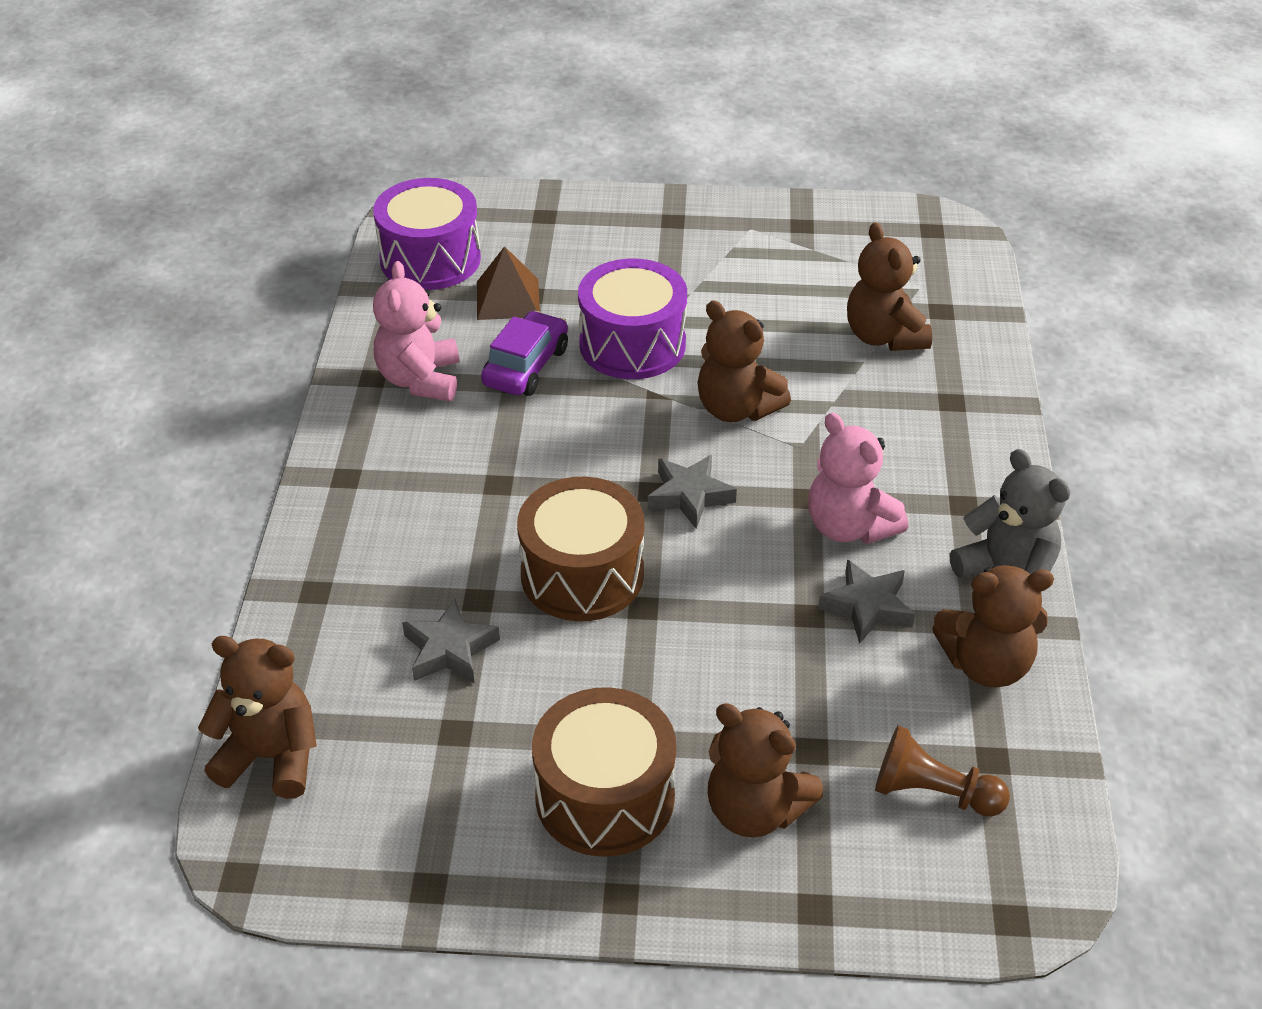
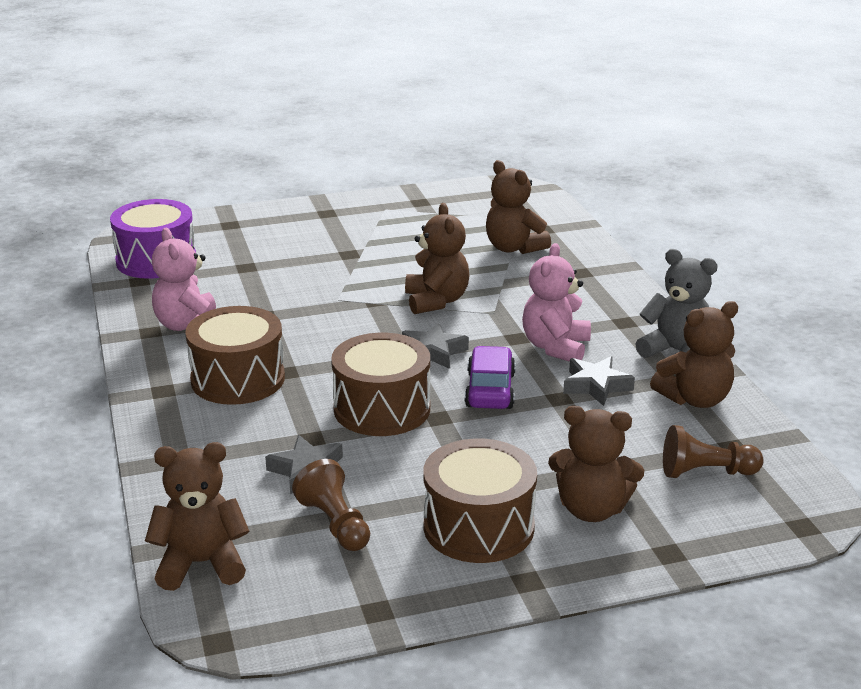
camera: 20 degrees left, 15 degrees down
brown pyramid [477,246,540,320] -> none
purple car [481,311,568,396] -> purple car moved to [465,346,516,409]
purple drum [578,258,687,379] -> none
brown teddy bear [697,301,791,422] -> brown teddy bear turned 120 degrees counterclockwise [405,203,469,314]
pink teddy bear [808,412,908,544] -> pink teddy bear turned 75 degrees clockwise [522,243,591,362]
none -> brown drum [185,306,285,405]
none -> brown pawn [292,459,370,551]

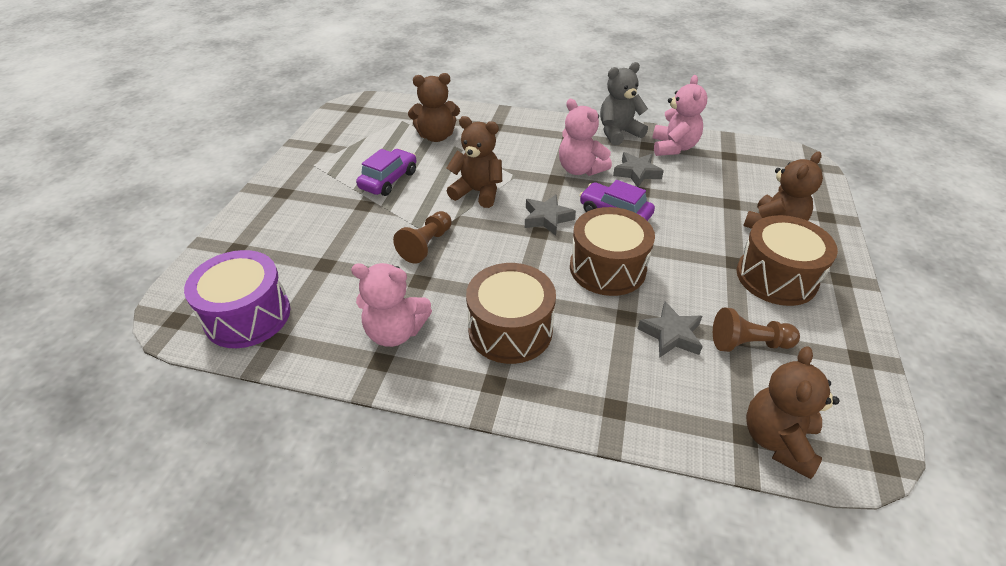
camera: 60 degrees left, 15 degrees up
brown teddy bear [650,301,738,408] -> pink teddy bear [652,75,707,156]
brown pawn [663,425,764,478] -> brown pawn moved to [393,211,452,264]
none -> purple car [356,149,416,196]

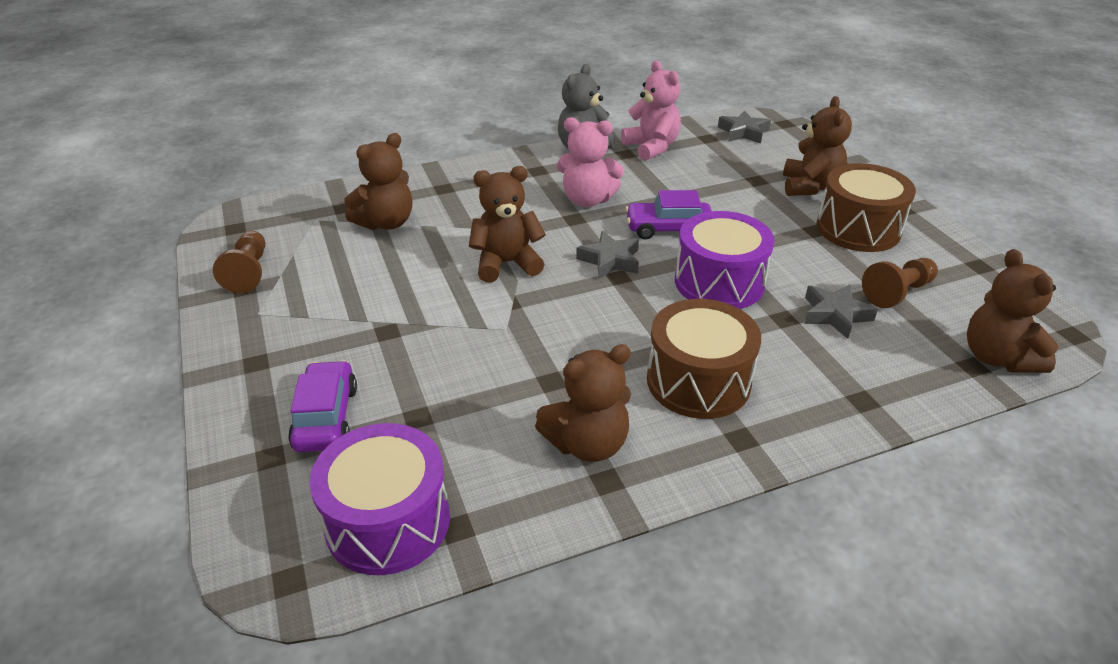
camera: 35 degrees left, 5 degrees down
pink teddy bear [351,263,432,347] -> brown teddy bear [535,344,631,462]
purple car [356,149,416,196] -> purple car moved to [288,360,357,452]
brown pawn [393,211,452,264] -> brown pawn moved to [213,231,266,293]
brown drum [570,207,655,296] -> purple drum [675,211,774,309]
grey star [613,152,664,187] -> grey star moved to [718,110,771,144]

